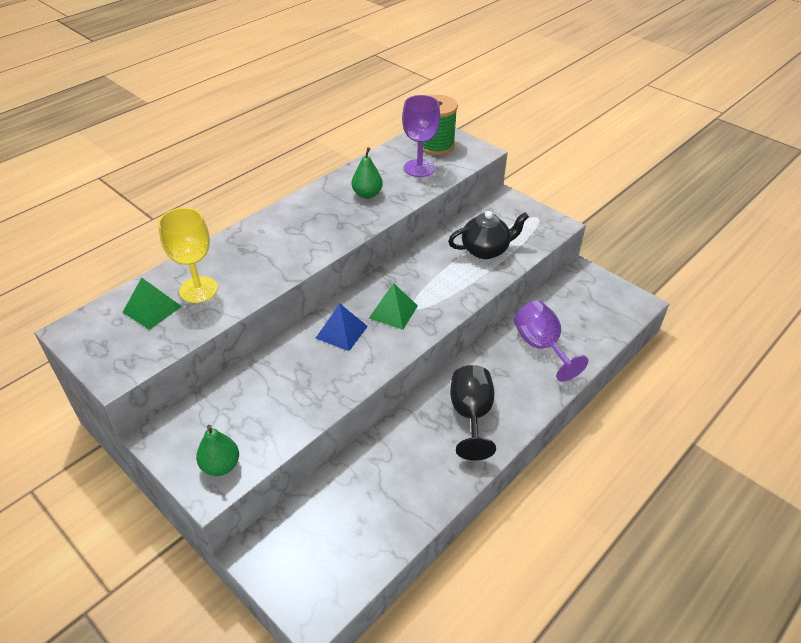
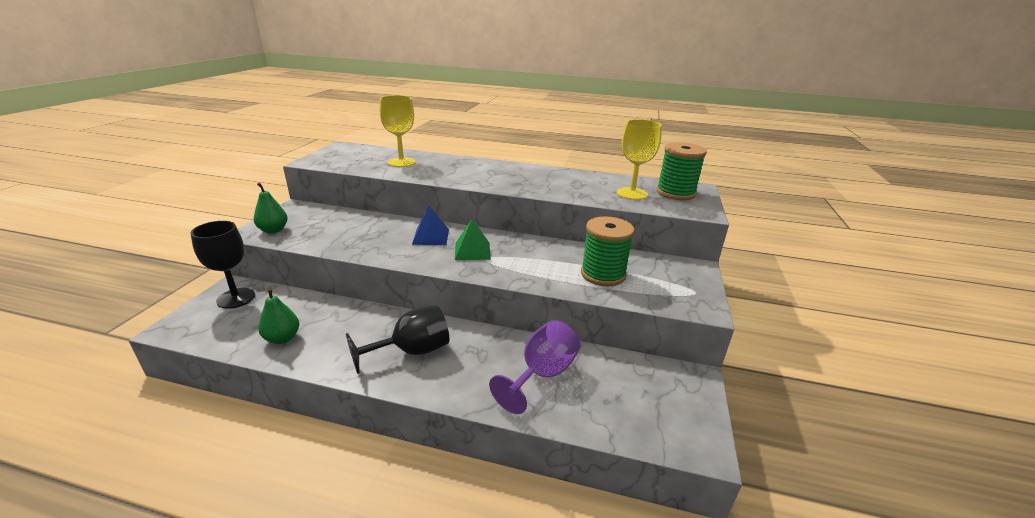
camera: 60 degrees right, 15 degrees down
green pyramid [122,278,182,330] -> none
green pear [352,147,383,199] -> green pear moved to [258,287,299,344]
purple goblet [402,95,440,177] -> yellow goblet [617,119,662,200]
black teapot [448,211,529,259] -> green spool [581,216,635,286]
none -> black goblet [191,221,255,309]

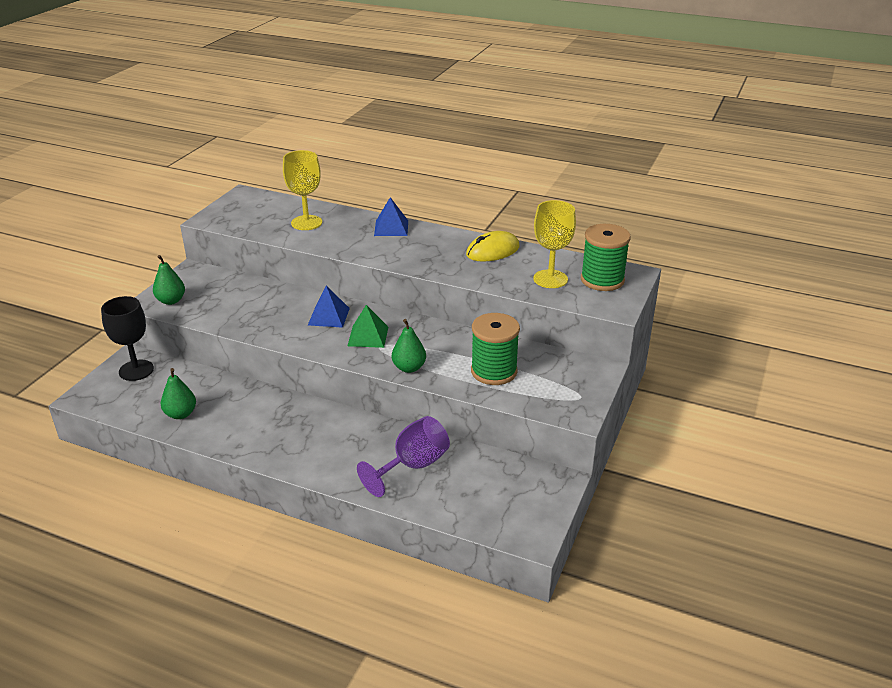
camera: 10 degrees right, 5 degrees up
black goblet [346,305,449,374] -> none
none -> blue pyramid [374,197,408,236]
none -> green pear [392,319,426,373]
none -> yellow mouse [466,231,520,262]

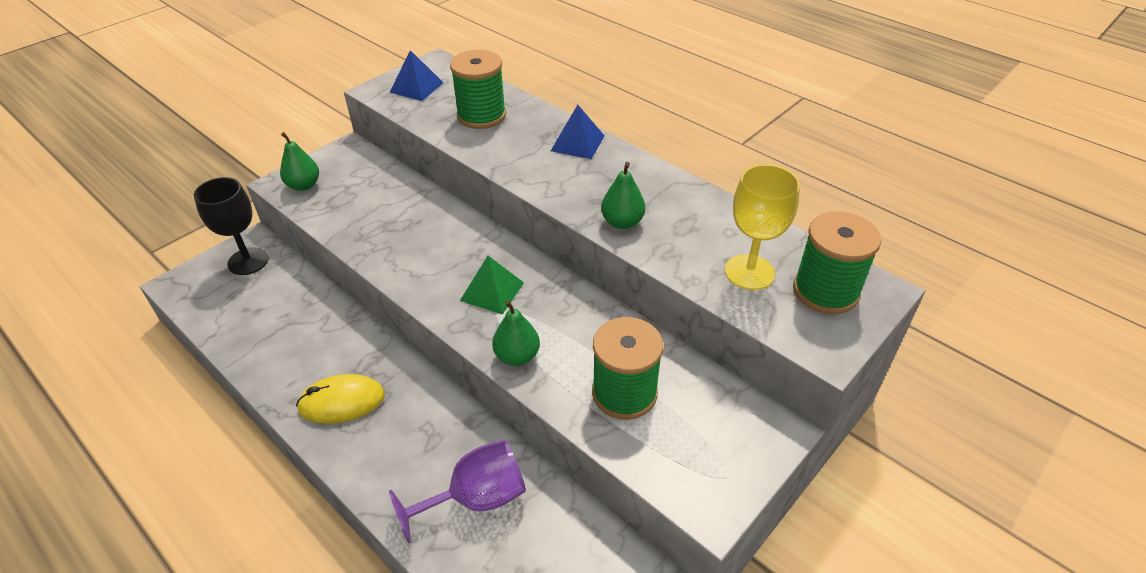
camera: 20 degrees right, 10 degrees up
green pear [161,368,196,419] -> green pear moved to [601,162,645,229]
yellow goblet [283,150,322,230] -> green spool [450,50,506,129]
blue pyramid [308,286,350,328] -> blue pyramid moved to [390,50,443,101]
yellow mouse [466,231,520,262] -> yellow mouse moved to [296,374,385,424]

